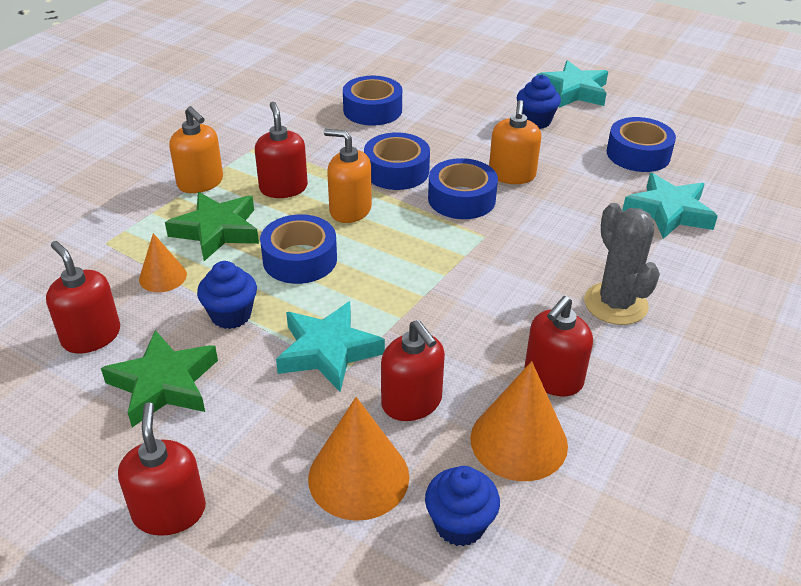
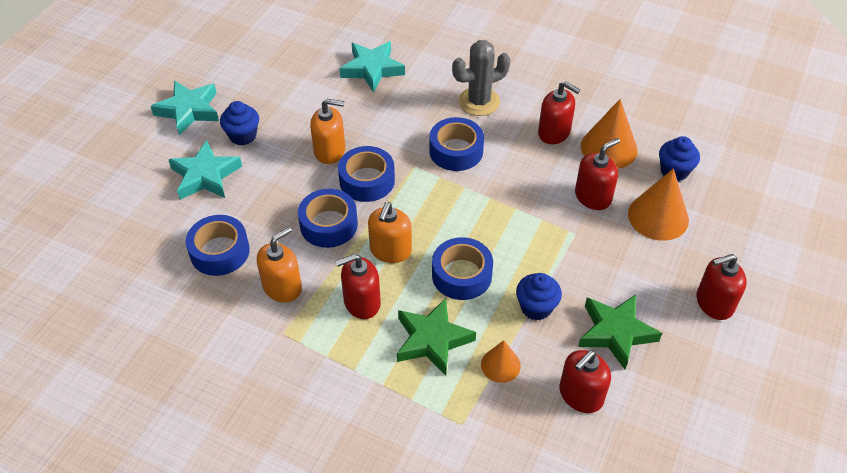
camera: 95 degrees left, 10 degrees up
orange soap dispenser [169,106,223,193] -> orange soap dispenser moved to [257,227,302,303]
turquoise star [276,301,385,392] -> turquoise star moved to [169,140,242,200]
blue tape [607,117,676,172] -> blue tape moved to [429,117,484,171]

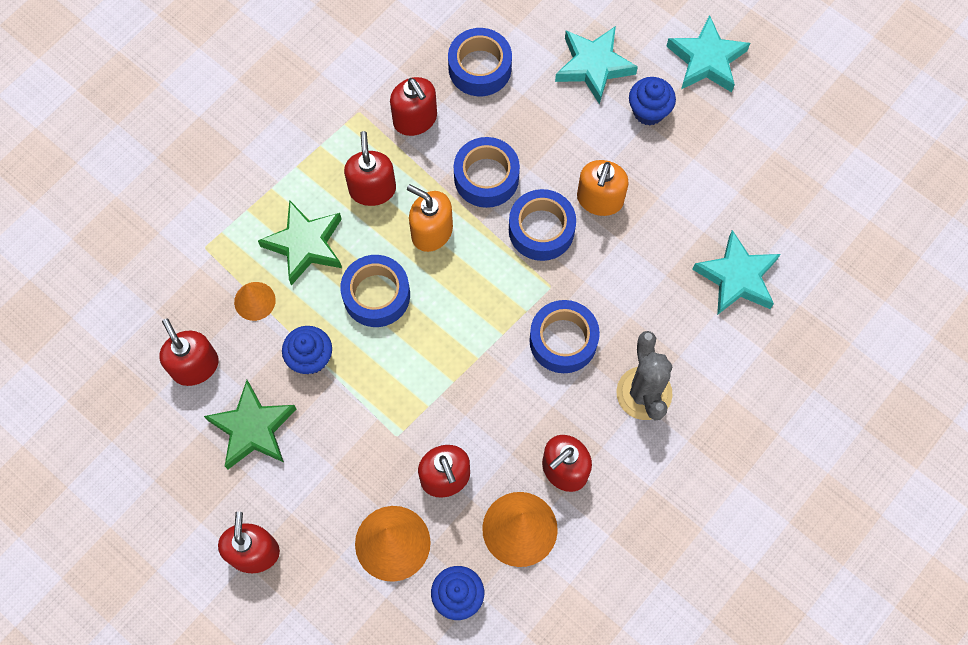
camera: 105 degrees right, 20 degrees up
orange soap dispenser [257,227,302,303] -> red soap dispenser [390,77,437,136]

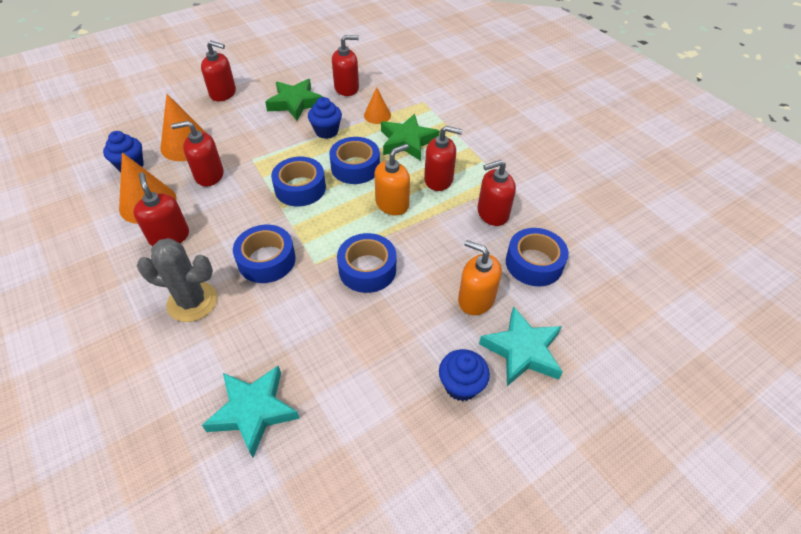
camera: 105 degrees right, 20 degrees down
blue tape [454,137,520,208] -> blue tape moved to [271,157,326,206]
orange soap dispenser [577,160,629,216] -> orange soap dispenser moved to [458,240,502,315]
turquoise star [666,15,750,92] -> none

